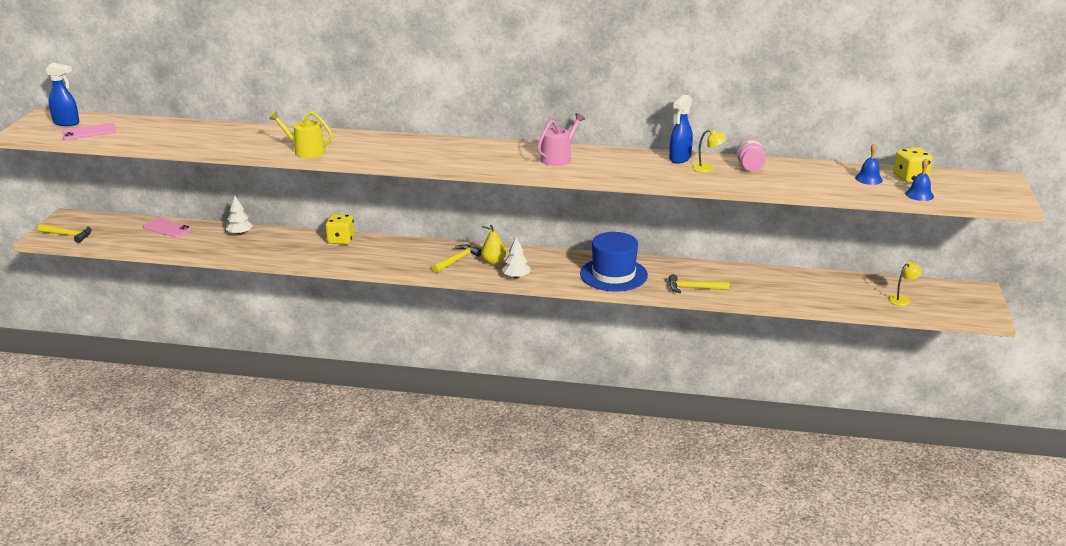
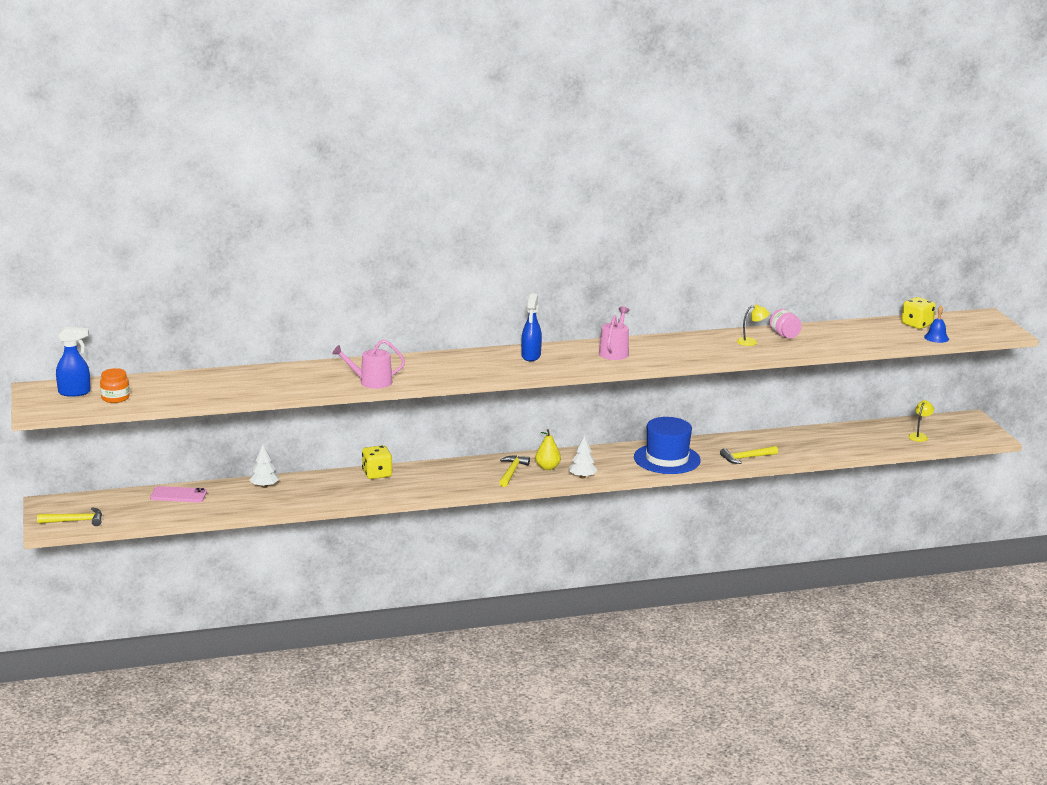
camera: 25 degrees left, 5 degrees down
pink phone [62,123,116,140] -> orange jar [100,368,130,403]
yellow watering can [269,111,333,158] -> pink watering can [332,340,405,389]
blue spray bottle [669,94,693,163] -> blue spray bottle moved to [521,294,542,361]
blue bell [855,143,883,185] -> none

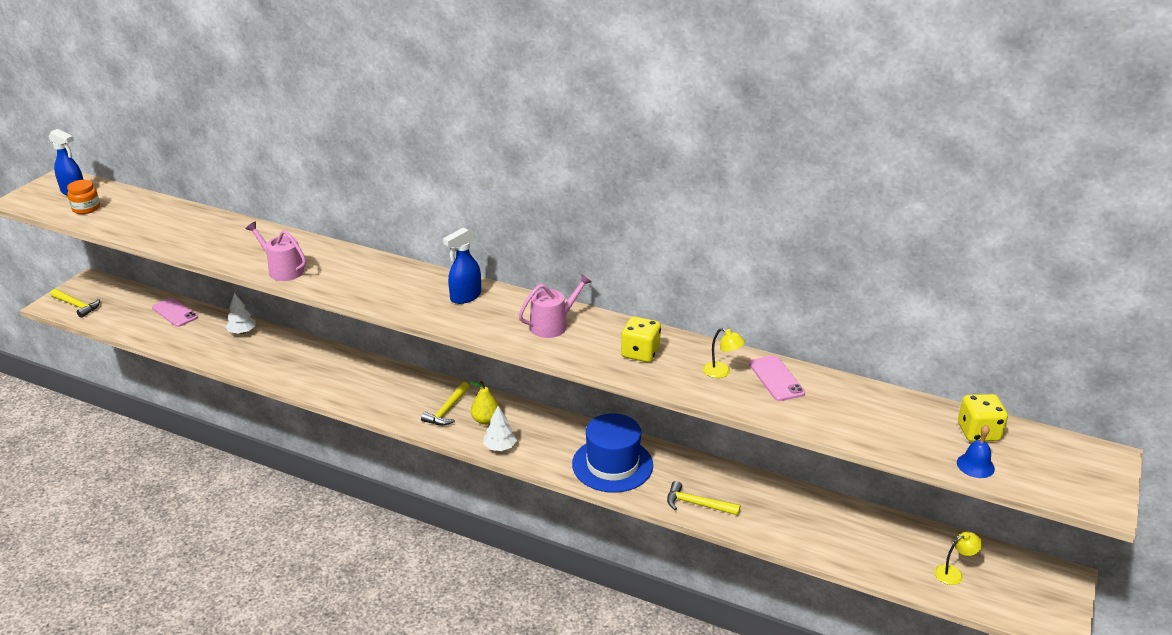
camera: 40 degrees right, 10 degrees up
yellow dice [362,445,392,479] -> yellow dice moved to [621,316,661,362]
yellow hammer [499,455,530,487] -> yellow hammer turned 150 degrees clockwise [421,382,470,426]
pink jar [769,309,802,338] -> pink phone [749,355,805,401]

